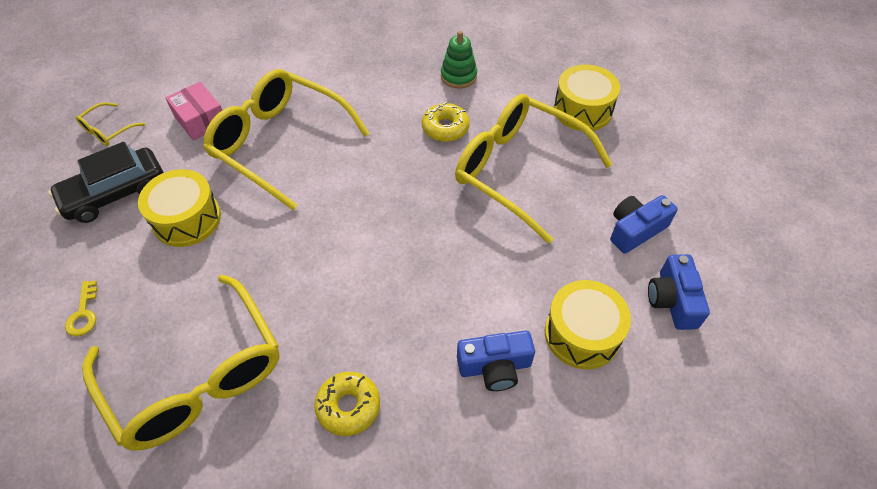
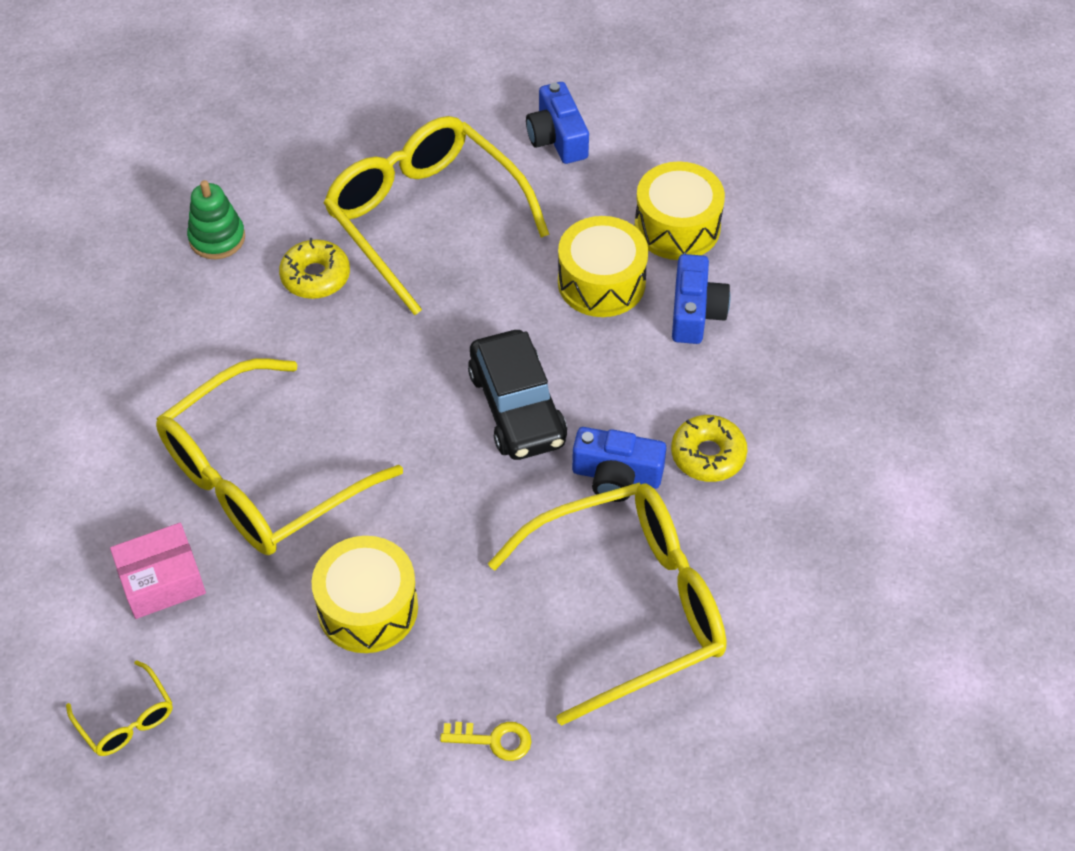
camera: 75 degrees left, 0 degrees up
black car [48,142,164,223] -> black car moved to [468,330,567,460]
yellow glasses [455,94,613,244] -> yellow glasses turned 90 degrees clockwise [324,116,550,315]
yellow drum [554,64,620,131] -> yellow drum moved to [558,216,648,317]
blue camera [648,254,710,330] -> blue camera moved to [572,427,666,502]

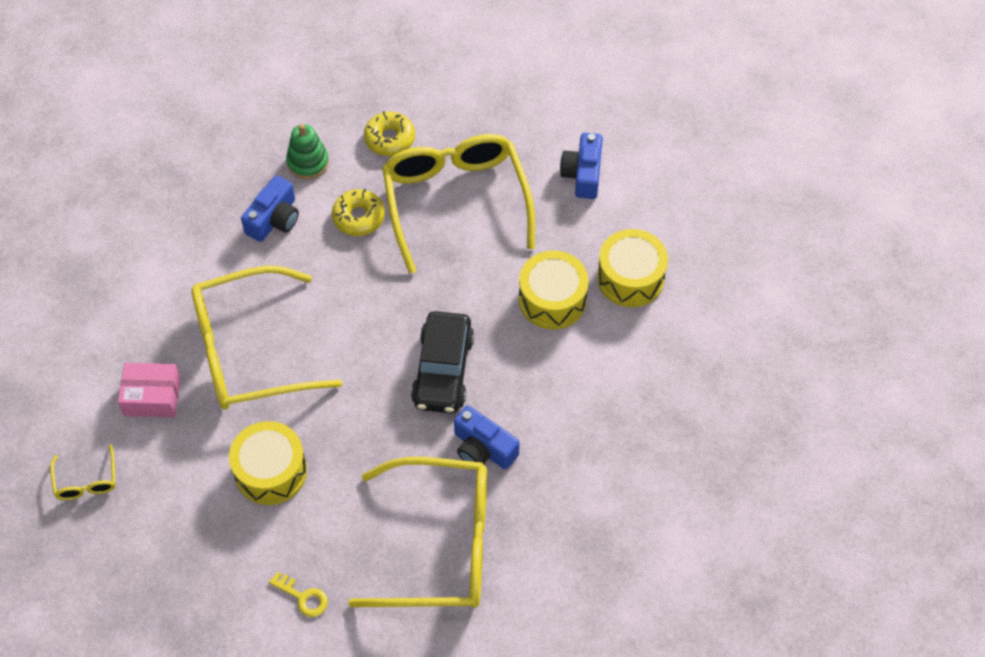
camera: 25 degrees right, 5 degrees up
yellow donut [671,415,748,482] -> yellow donut moved to [364,111,415,156]
blue camera [672,254,730,344] -> blue camera moved to [241,175,299,242]

